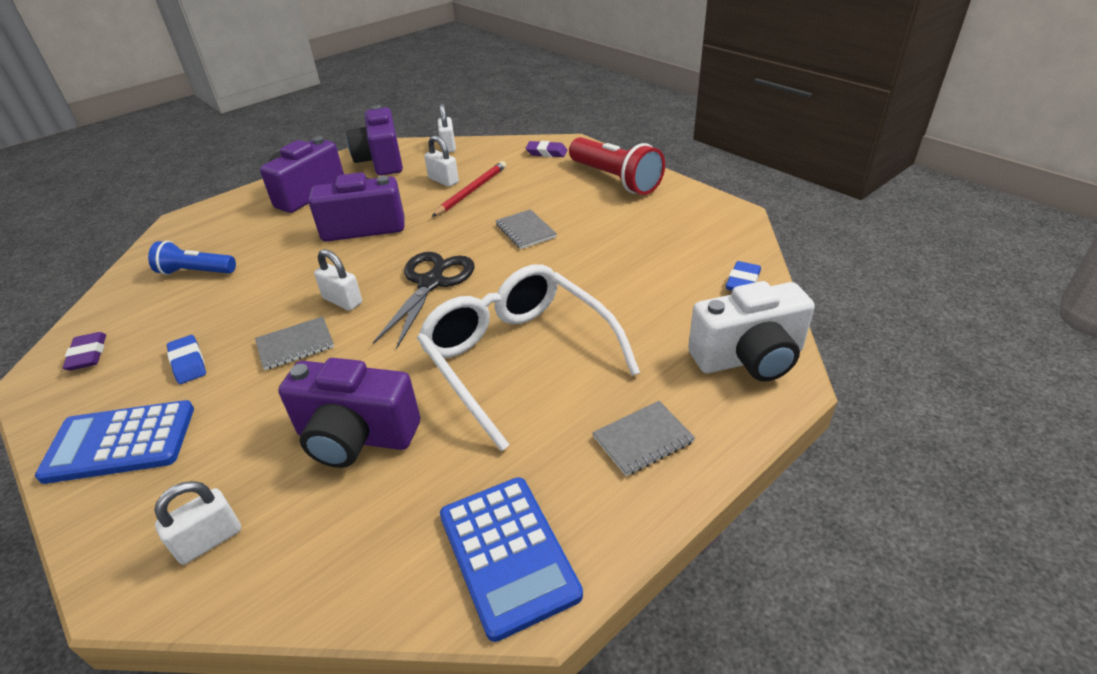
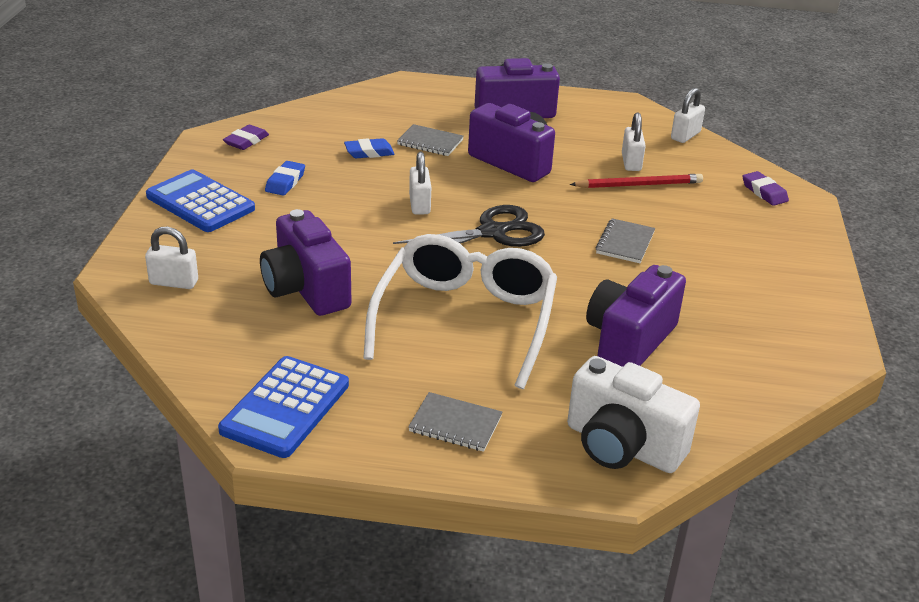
camera: 45 degrees right, 5 degrees down
blue flashlight [148,241,236,275] -> none
grey notebook [255,316,334,370] -> grey notebook moved to [397,124,464,156]
purple camera [346,105,403,176] -> purple camera moved to [586,265,686,367]
red flashlight [569,137,665,195] -> none
blue eraser [726,261,761,291] -> blue eraser moved to [344,138,395,158]

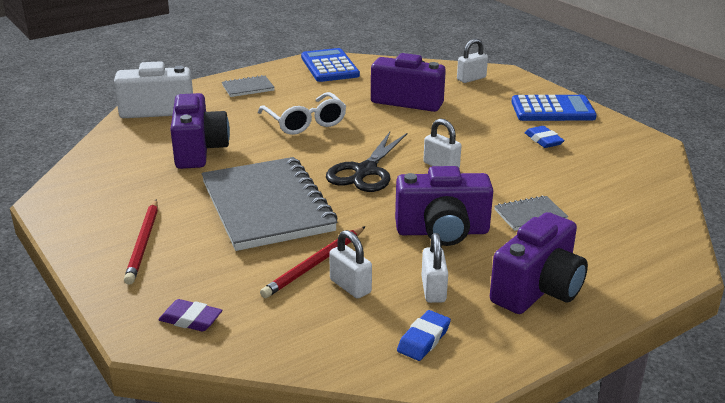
camera: 140 degrees right, 5 degrees down
purple eraser [223,125,269,150] -> none
blue eraser [344,138,395,158] -> blue eraser moved to [397,310,451,361]
white glasses [363,234,557,389] -> white glasses [258,92,346,135], size x0.64
grey notebook [595,218,655,263] -> grey notebook [201,157,338,251], size x2.37
white padlock [671,88,705,143] -> white padlock moved to [421,233,448,303]
none -> red pencil [124,199,158,285]

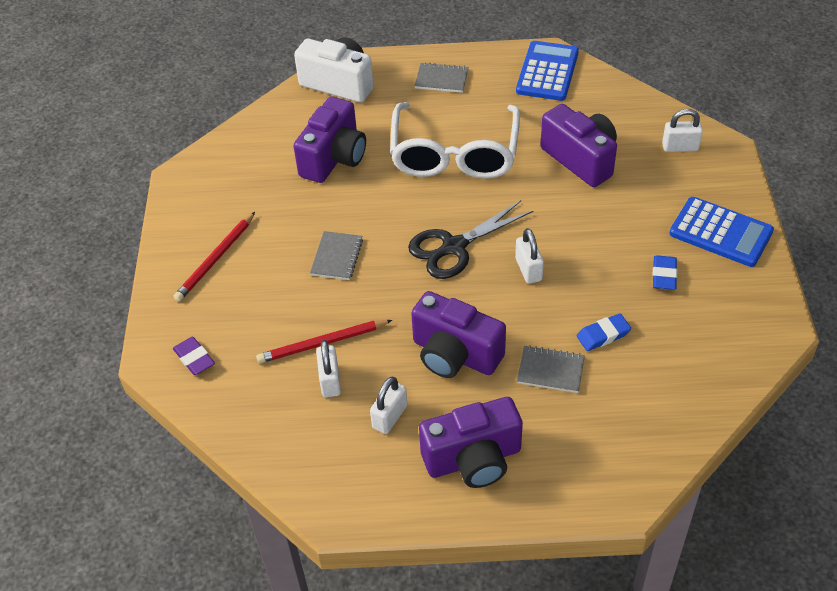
camera: 35 degrees right, 20 degrees up
grey notebook [201,157,338,251] -> grey notebook [310,231,363,280], size x0.42
white glasses [258,92,346,135] -> white glasses [390,102,520,179], size x1.57
blue eraser [397,310,451,361] -> blue eraser moved to [577,313,631,351]

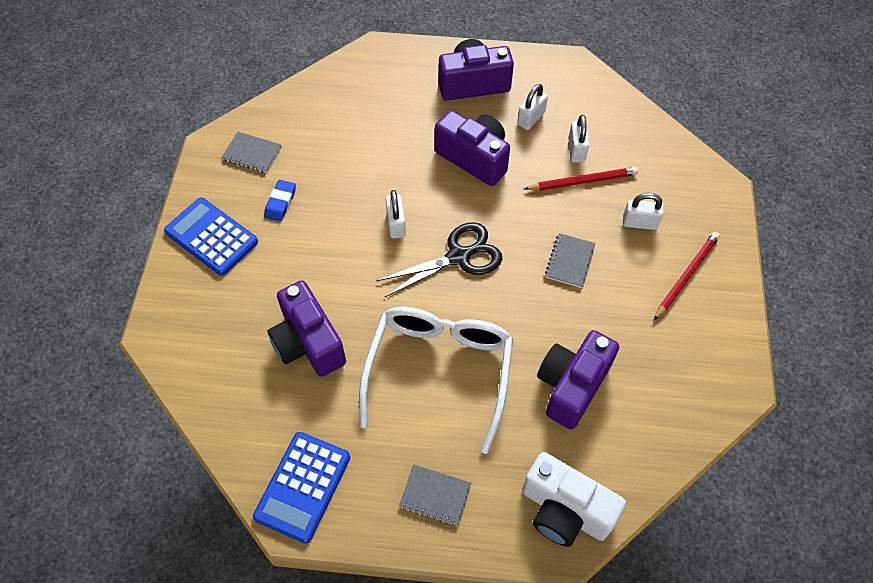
camera: 175 degrees left, 10 degrees up
purple eraser [173,337,215,375] -> none
grey notebook [517,345,585,393] -> grey notebook moved to [222,132,282,173]
blue eraser [577,313,631,351] -> none
white padlock [662,109,703,152] -> white padlock moved to [623,193,664,230]

